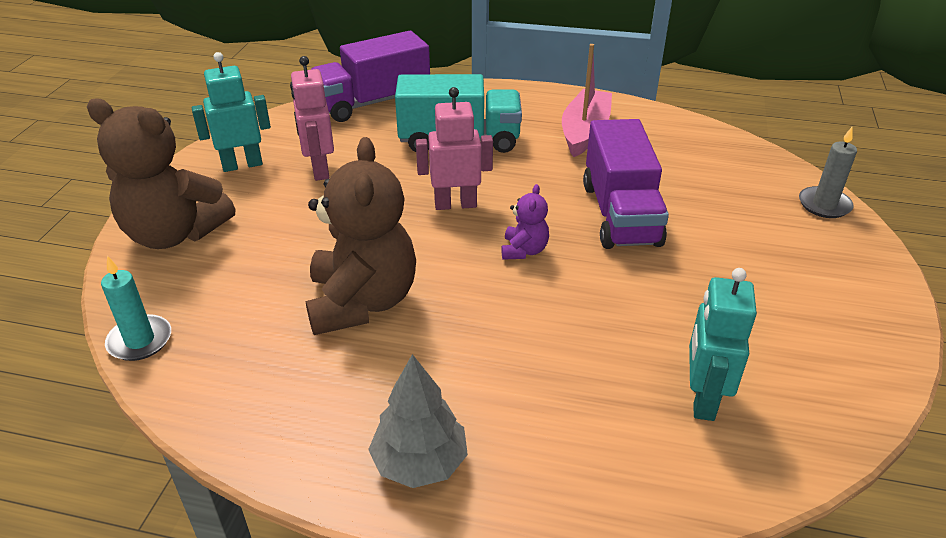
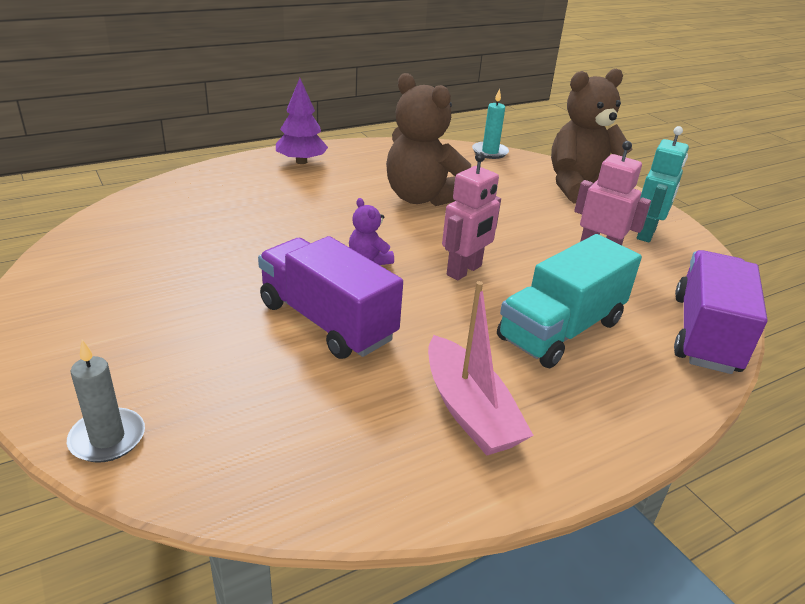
camera: 135 degrees right, 5 degrees down
grey tree [368,354,468,488] -> purple tree [276,78,328,164]
turquoise robot [689,268,757,421] -> none

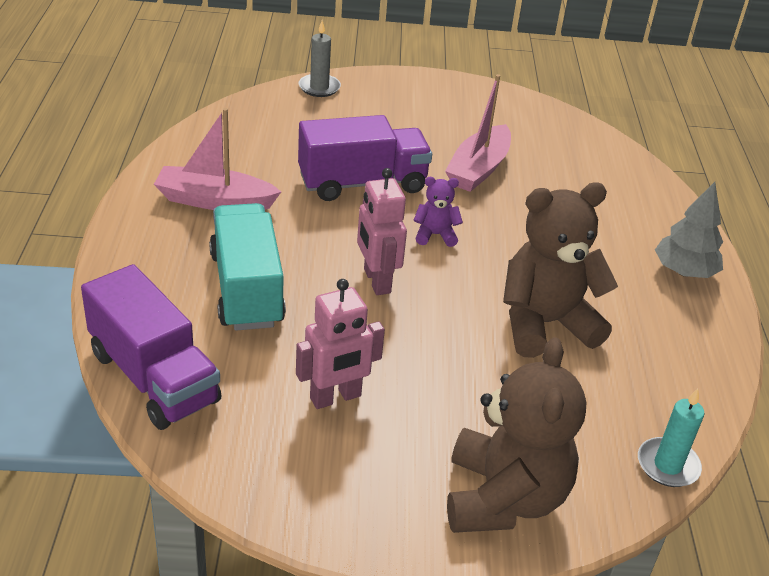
camera: 120 degrees right, 5 degrees up
purple tree [276,78,328,164] -> grey tree [655,182,723,278]
turquoise robot [637,126,689,242] -> none
none -> pink boat [445,74,511,192]

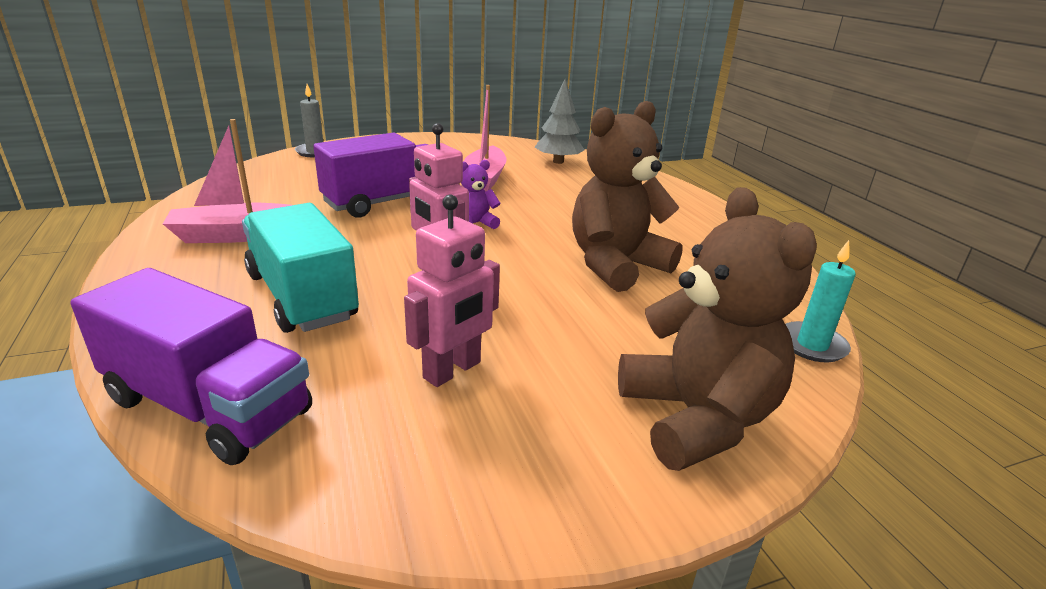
camera: 20 degrees left, 10 degrees down
grey tree [655,182,723,278] -> grey tree moved to [535,79,585,164]

